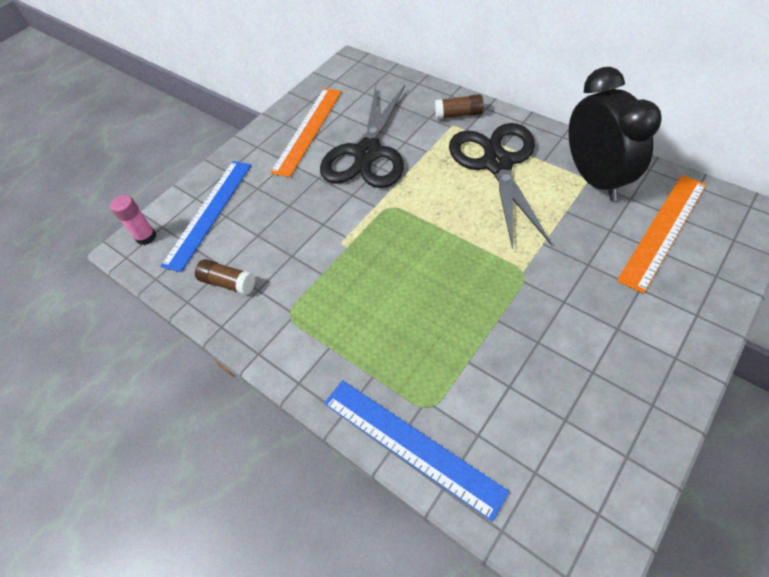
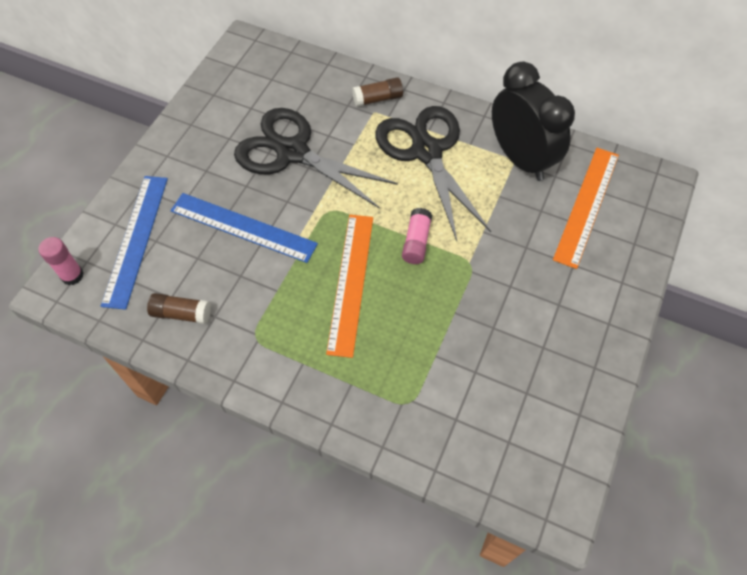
camera: 20 degrees left, 5 degrees up
orange ruler [270,88,342,177] -> orange ruler moved to [326,215,373,358]
black scissors [320,85,405,188] -> black scissors turned 120 degrees clockwise [234,108,398,209]
blue ruler [324,380,509,522] -> blue ruler moved to [170,193,318,263]
none -> pink glue stick [402,208,432,264]

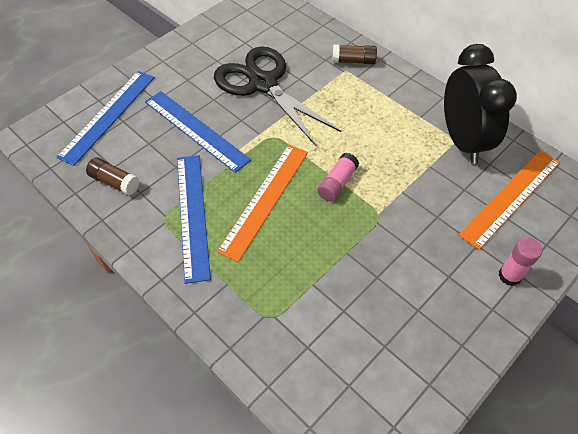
camera: 20 degrees right, 5 degrees down
pink glue stick [38,237,84,285] -> pink glue stick moved to [499,238,542,286]
black scissors [375,106,491,241] -> none
none -> blue ruler [177,155,211,284]

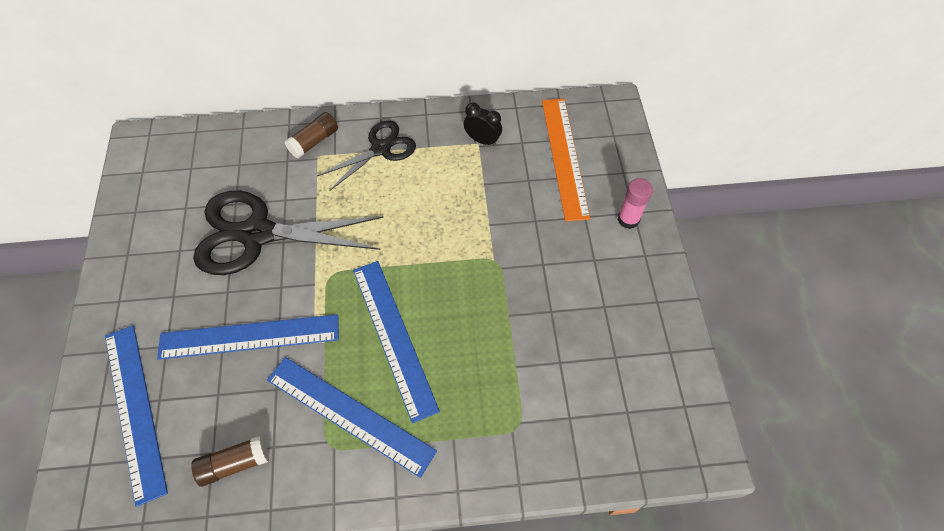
camera: 50 degrees left, 5 degrees up
orange ruler [217,144,308,262] -> blue ruler [353,261,440,423]
pink glue stick [317,153,359,201] -> none
black clock [444,44,517,164] -> black clock [463,103,502,146], size x0.44
none -> black scissors [317,120,416,191]

